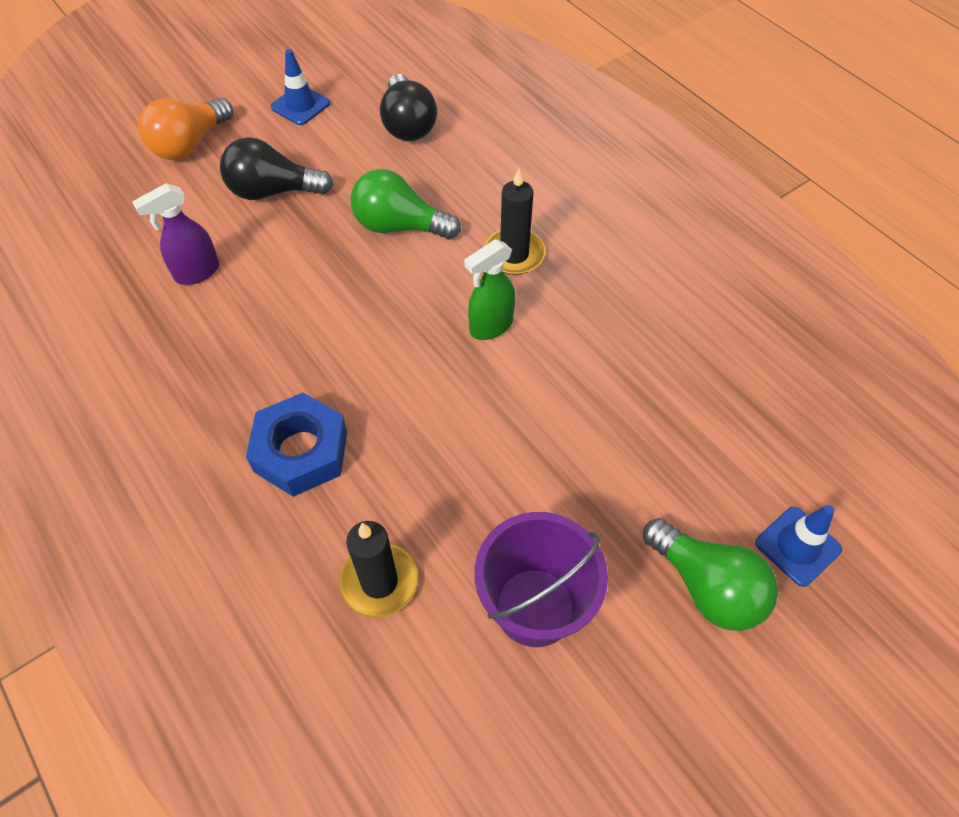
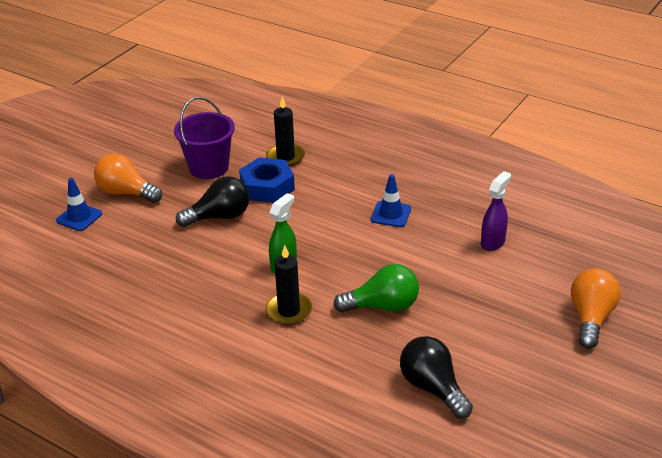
camera: 160 degrees right, 20 degrees down
black light bulb [220,137,334,200] -> black light bulb moved to [176,176,249,227]
blue nut [246,393,347,497] -> blue nut moved to [239,158,295,203]
blue traffic cone [271,49,330,125] -> blue traffic cone moved to [371,174,411,227]
green light bulb [643,518,778,631] -> orange light bulb [94,154,162,203]

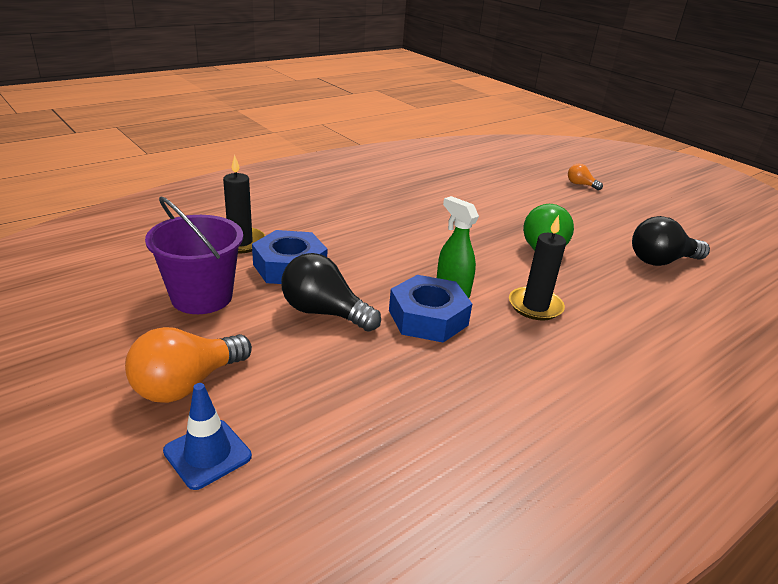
camera: 75 degrees left, 5 degrees down
black light bulb [176,176,249,227] -> black light bulb turned 60 degrees counterclockwise [281,253,381,332]
blue traffic cone [371,174,411,227] -> none
purple spray bottle [481,171,511,251] -> none
orange light bulb [571,268,621,349] -> orange light bulb [568,164,603,190], size x0.53
none -> blue nut [389,275,472,343]

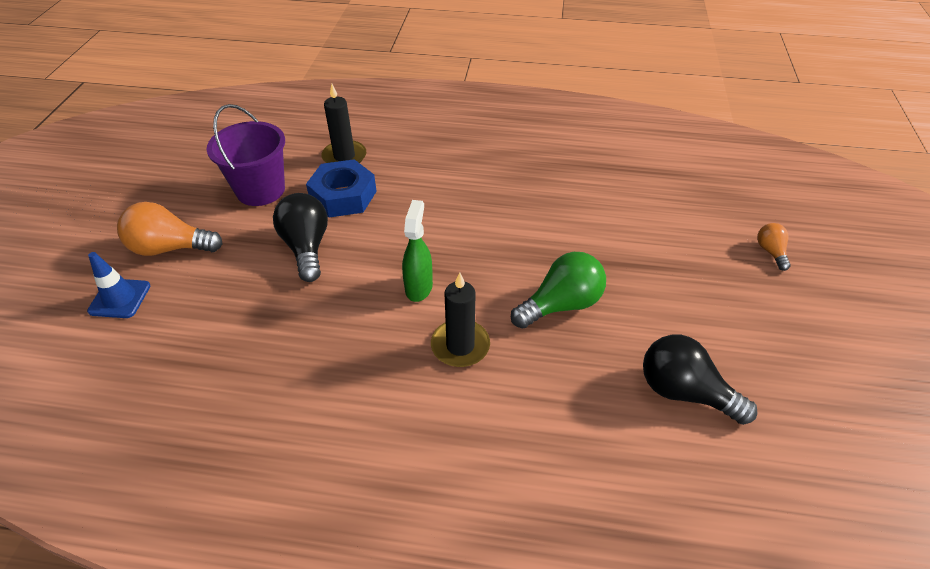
camera: 50 degrees right, 15 degrees up
blue nut [389,275,472,343] -> none

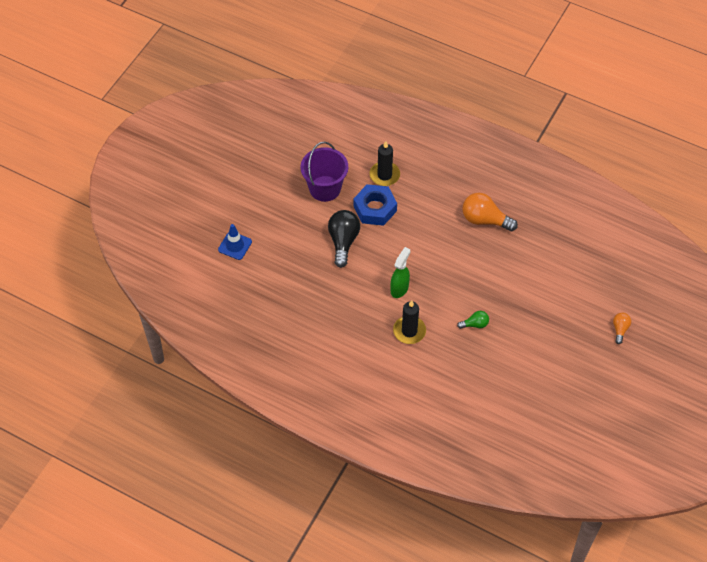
camera: 20 degrees right, 10 degrees up
orange light bulb [117,202,223,256] -> orange light bulb moved to [463,193,518,231]
green light bulb [511,252,606,329] -> green light bulb [457,311,489,329], size x0.53
black light bulb [643,335,757,425] -> none

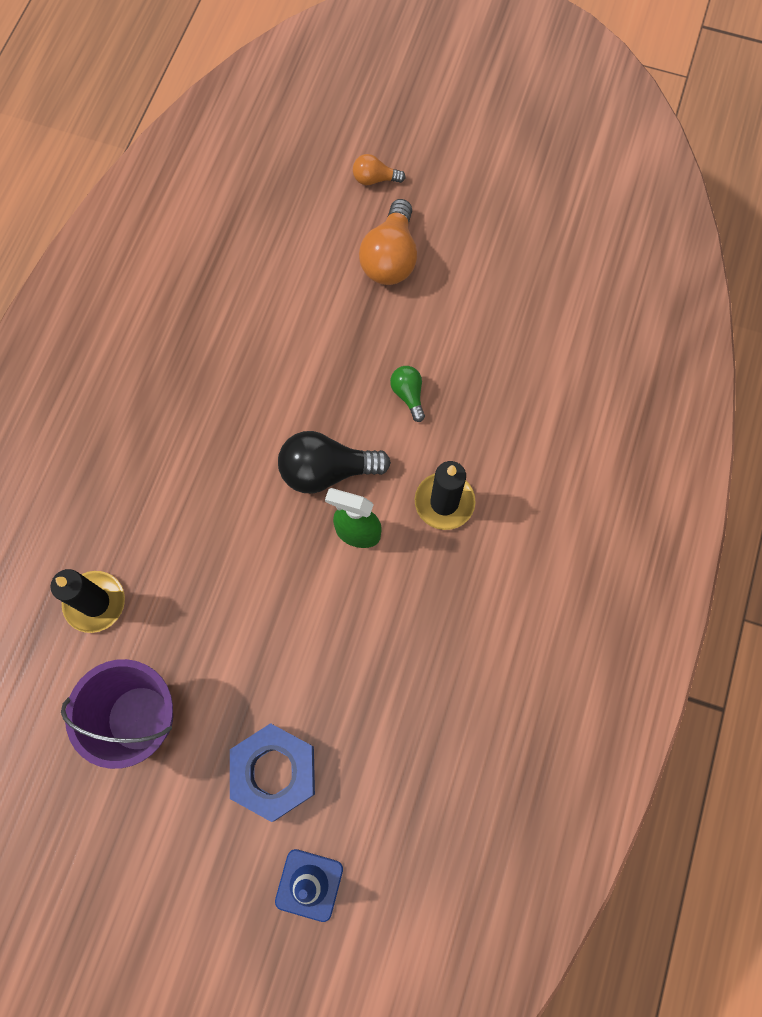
camera: 100 degrees left, 15 degrees up
black light bulb [328,210,360,268] -> black light bulb moved to [278,431,391,494]
blue nut [354,184,397,226] -> blue nut moved to [230,723,315,822]
orange light bulb [463,193,518,231] -> orange light bulb moved to [359,199,417,285]

